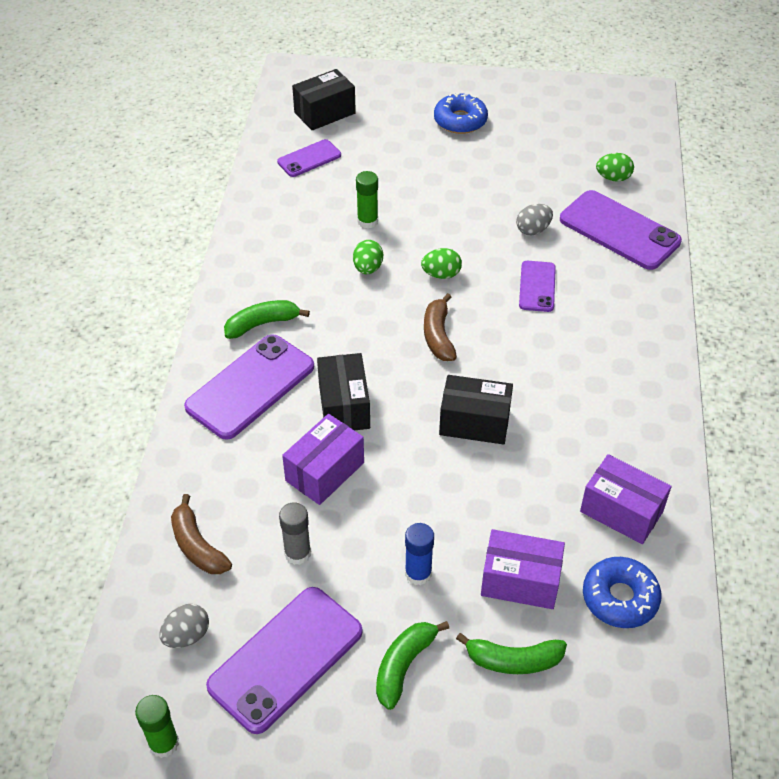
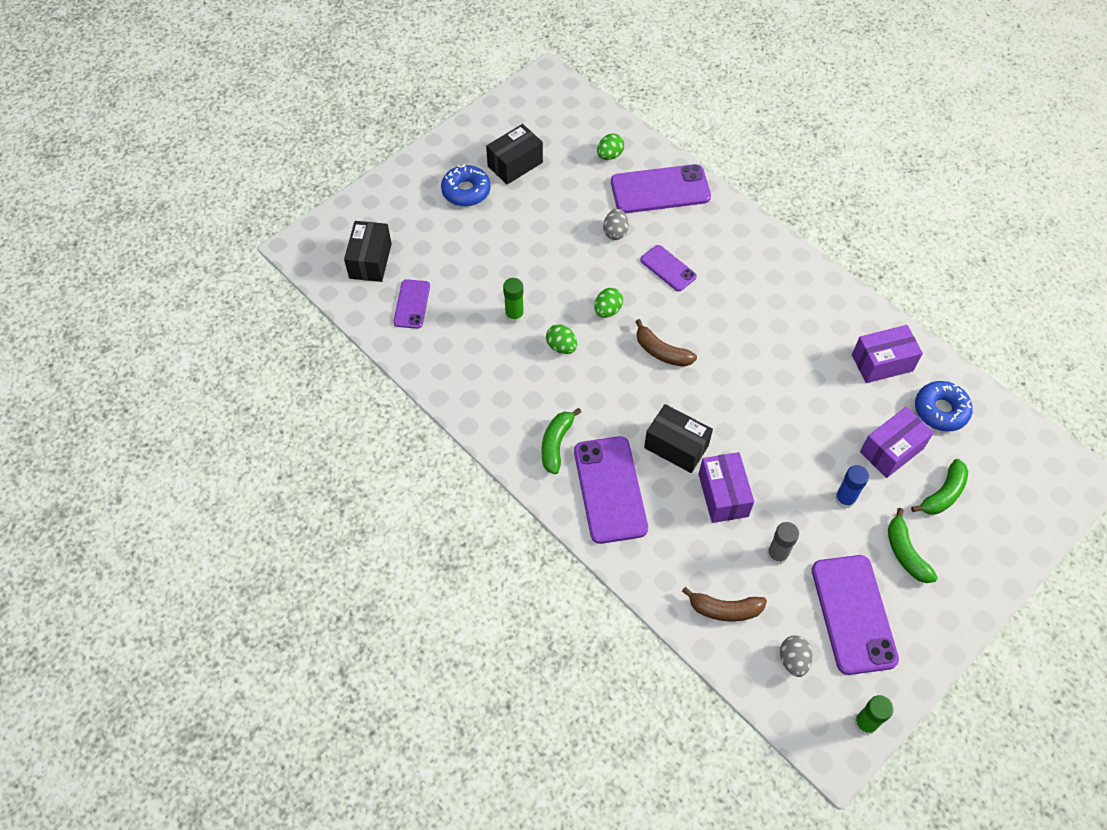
camera: 50 degrees left, 10 degrees up
black box [439,375,513,445] -> black box moved to [486,124,543,185]

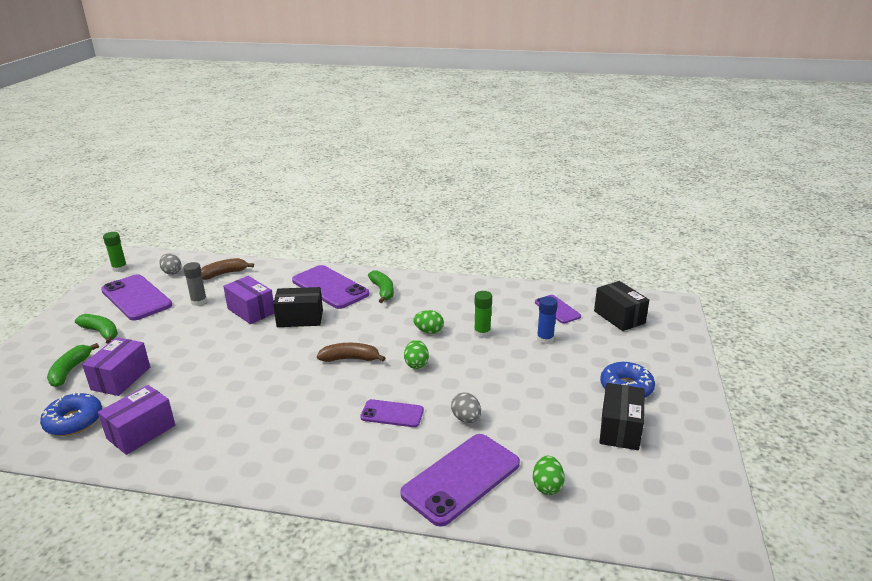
camera: 145 degrees right, 30 degrees down
blue glue stick [835,465,869,508] -> blue glue stick moved to [537,296,558,344]

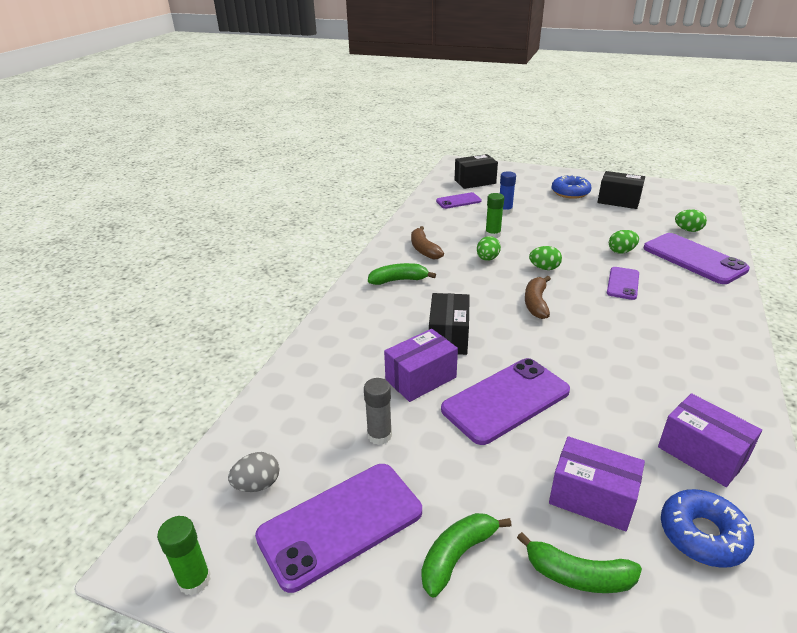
camera: 80 degrees left, 5 degrees up
brown banana [201,258,254,280] -> brown banana moved to [411,226,444,259]
purple phone [292,265,369,309] -> purple phone moved to [441,358,570,445]
grey egg [451,393,481,423] -> green egg [609,230,639,254]

